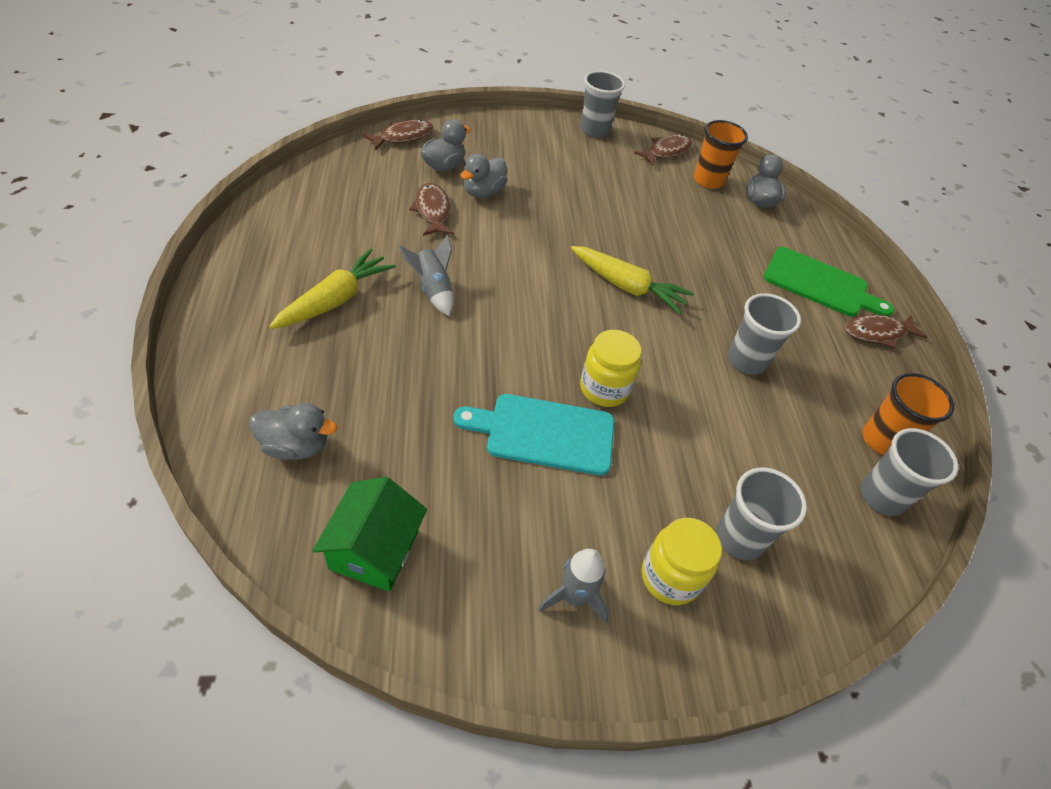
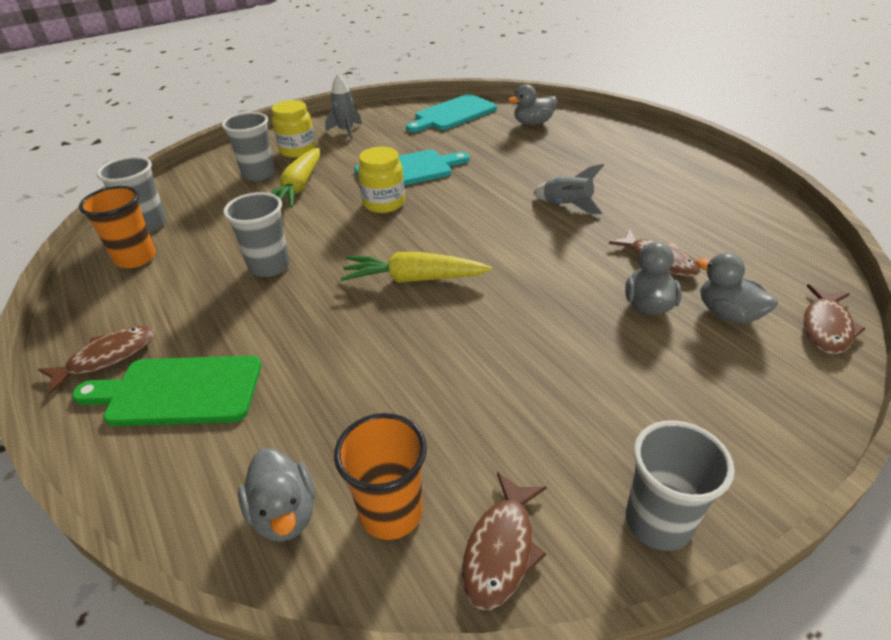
camera: 160 degrees right, 10 degrees down
yellow carrot [269,248,396,329] -> yellow carrot moved to [271,148,320,208]
green house [312,477,427,592] -> turquoise cutting board [406,94,497,132]
grey duck [421,119,471,171] -> grey duck turned 120 degrees clockwise [696,253,778,324]

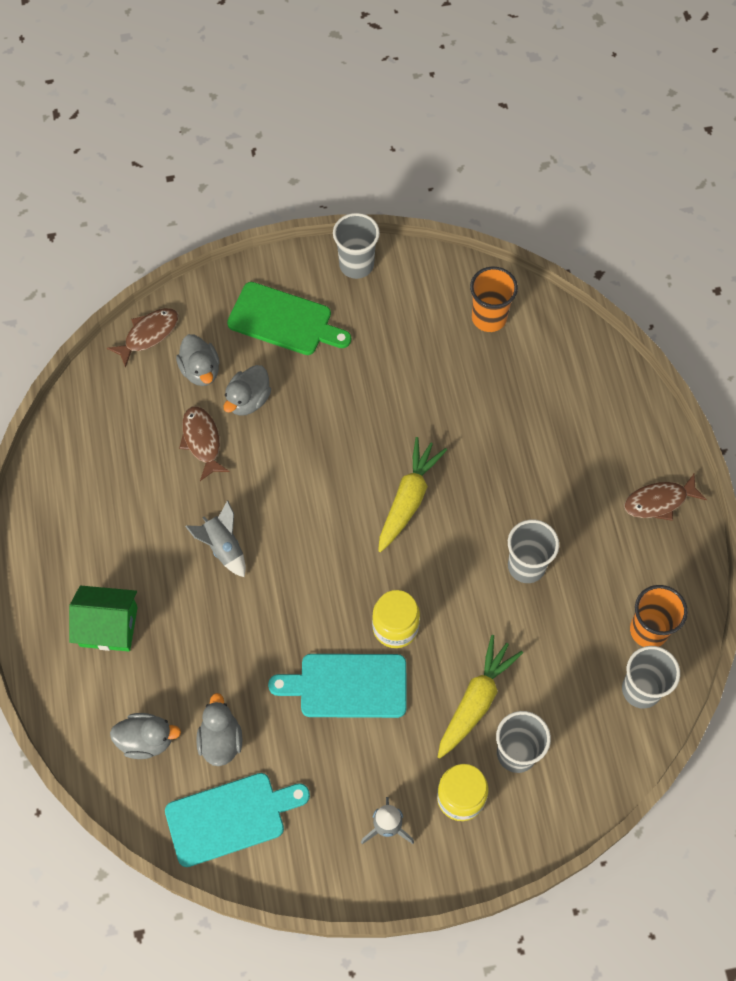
camera: 160 degrees left, 25 degrees up
green cutting board [72,356,262,426] -> green cutting board moved to [227,282,351,355]
grey duck [238,448,315,542] -> grey duck moved to [196,693,242,766]
yellow carrot [340,252,492,283] -> yellow carrot turned 90 degrees counterclockwise [378,437,447,552]
brown fish [462,472,547,610] -> none
none -> green house [69,586,138,651]

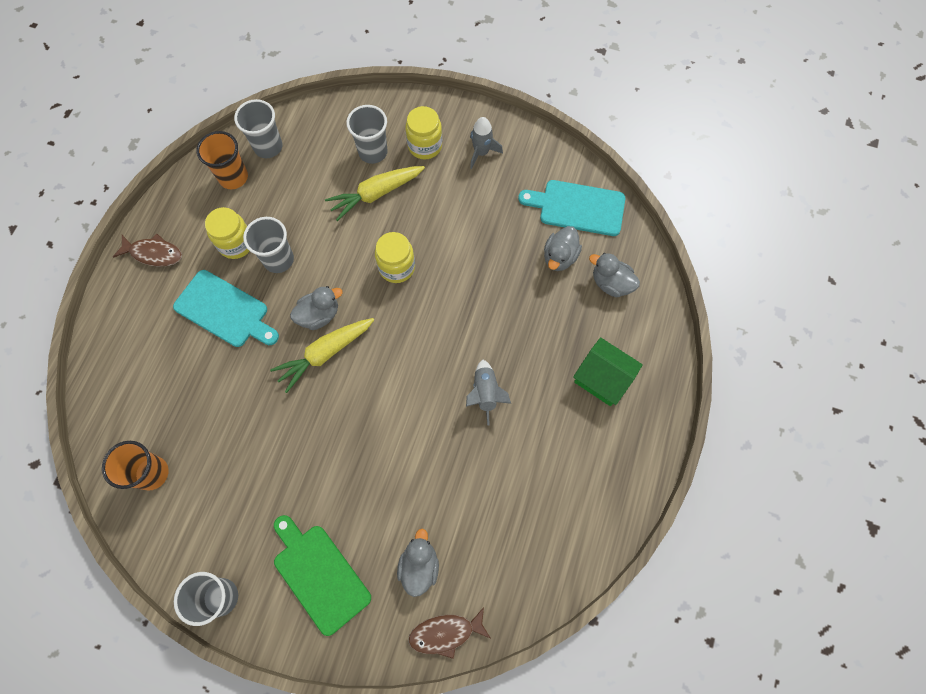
camera: 150 degrees left, 5 degrees up
brown fish [179,406,230,481] -> none
grey duck [224,365,271,416] -> grey duck moved to [290,286,343,330]
turquoise cutting board [268,654,407,718] -> turquoise cutting board moved to [173,270,279,347]
none -> yellow jar [205,207,250,259]

